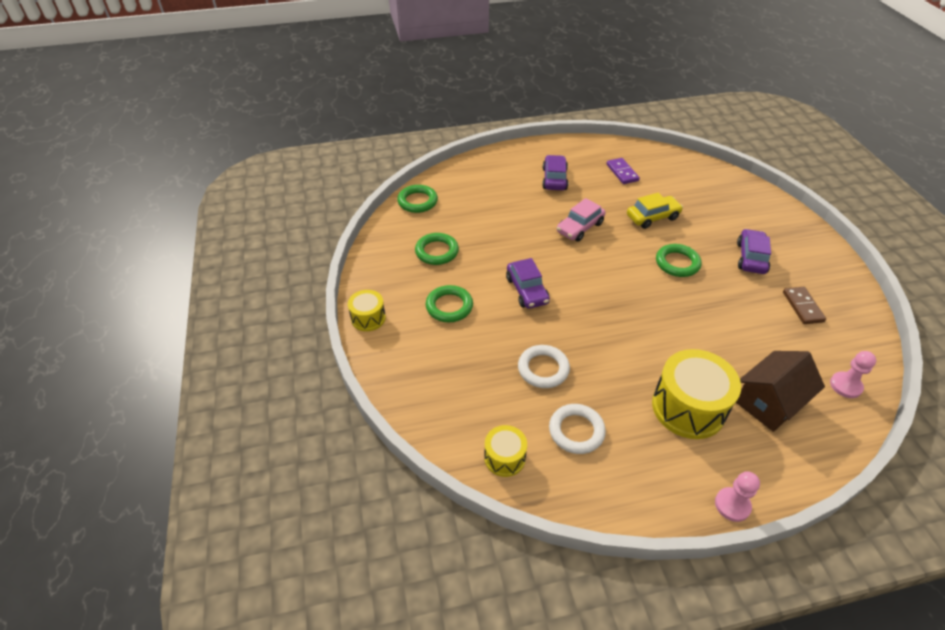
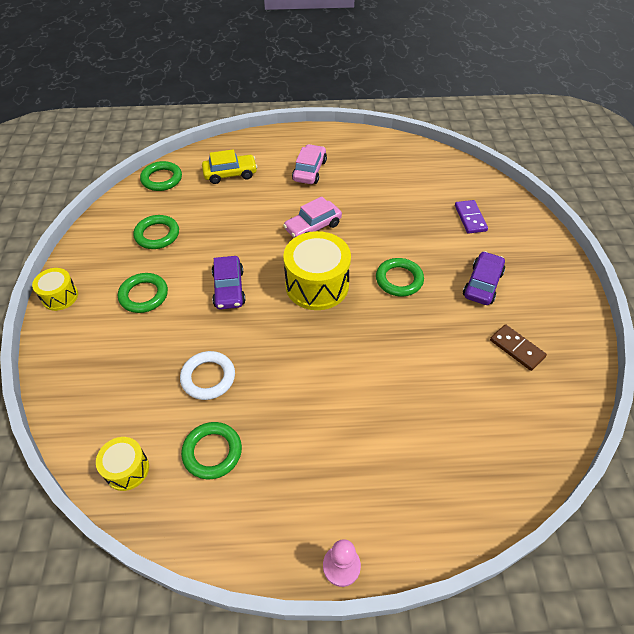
camera: 10 degrees right, 5 degrees up
purple car [542,155,568,190] -> pink car [292,144,327,184]
white ring [549,404,606,454] -> green ring [181,422,242,479]
purple domino [606,158,640,184] -> purple domino moved to [455,200,488,234]
yellow car [627,193,683,229] -> yellow car moved to [202,149,257,184]
yellow drum [652,349,741,439] -> yellow drum moved to [283,231,351,310]
brown house [736,351,825,432] -> none
brown domino [783,287,826,324] -> brown domino turned 45 degrees counterclockwise [490,324,547,371]
pink pawn [830,351,876,398] -> none

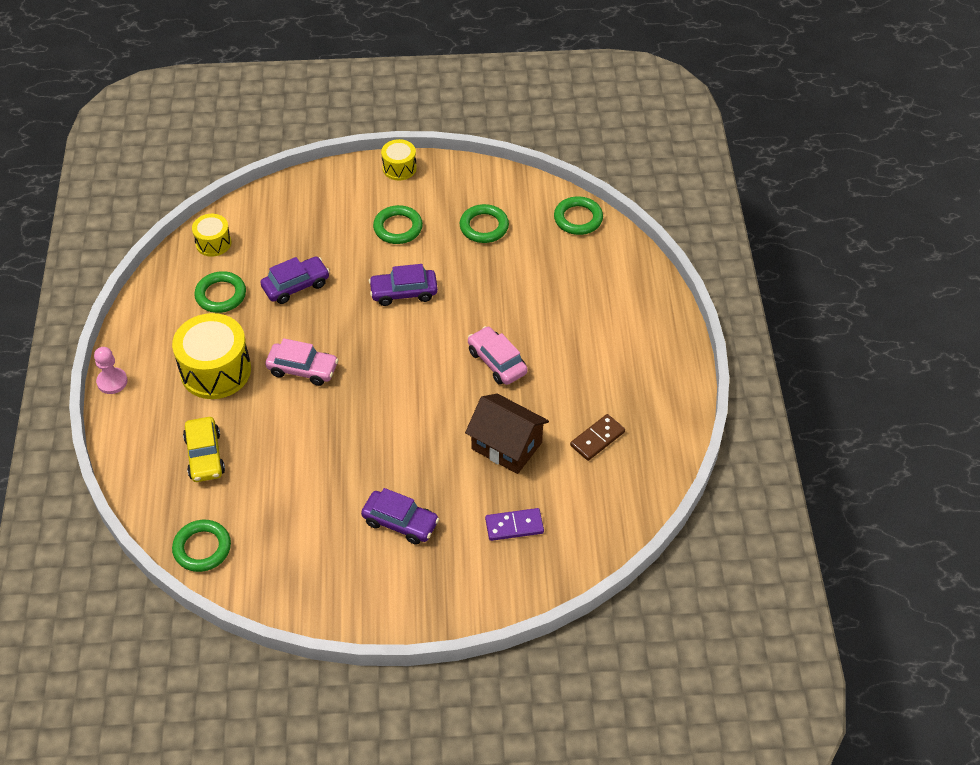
camera: 90 degrees right, 0 degrees up
white ring [180,351,235,400] -> purple car [260,257,330,304]
yellow car [202,149,257,184] -> yellow car moved to [183,417,225,482]
yellow drum [283,231,351,310] -> yellow drum moved to [172,313,251,399]
pink car [292,144,327,184] -> pink car moved to [265,338,338,386]
green ring [376,258,424,296] -> green ring moved to [172,520,231,572]
brown domino [490,324,547,371] -> brown domino moved to [570,414,625,461]
none -> brown house [465,393,549,474]

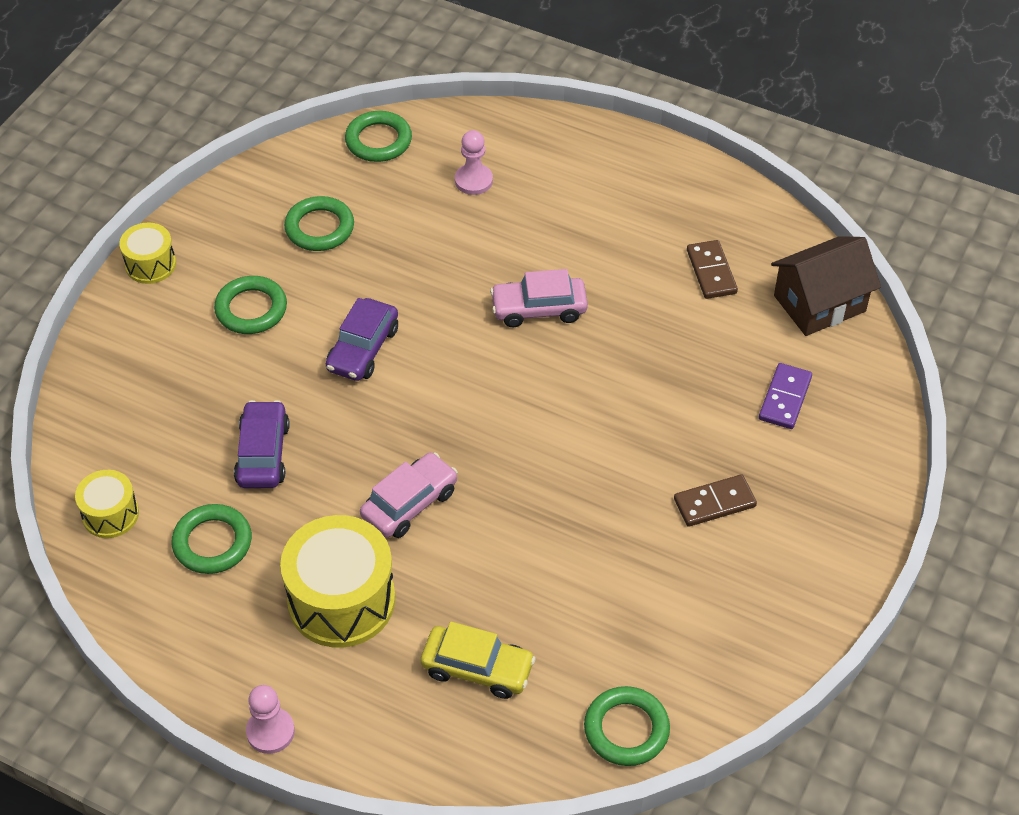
camera: 60 degrees left, 0 degrees up
purple car [361,488,439,545] -> brown domino [674,474,757,527]
brown house [465,393,549,474] -> brown house moved to [771,236,881,336]
none -> pink pawn [455,130,493,195]

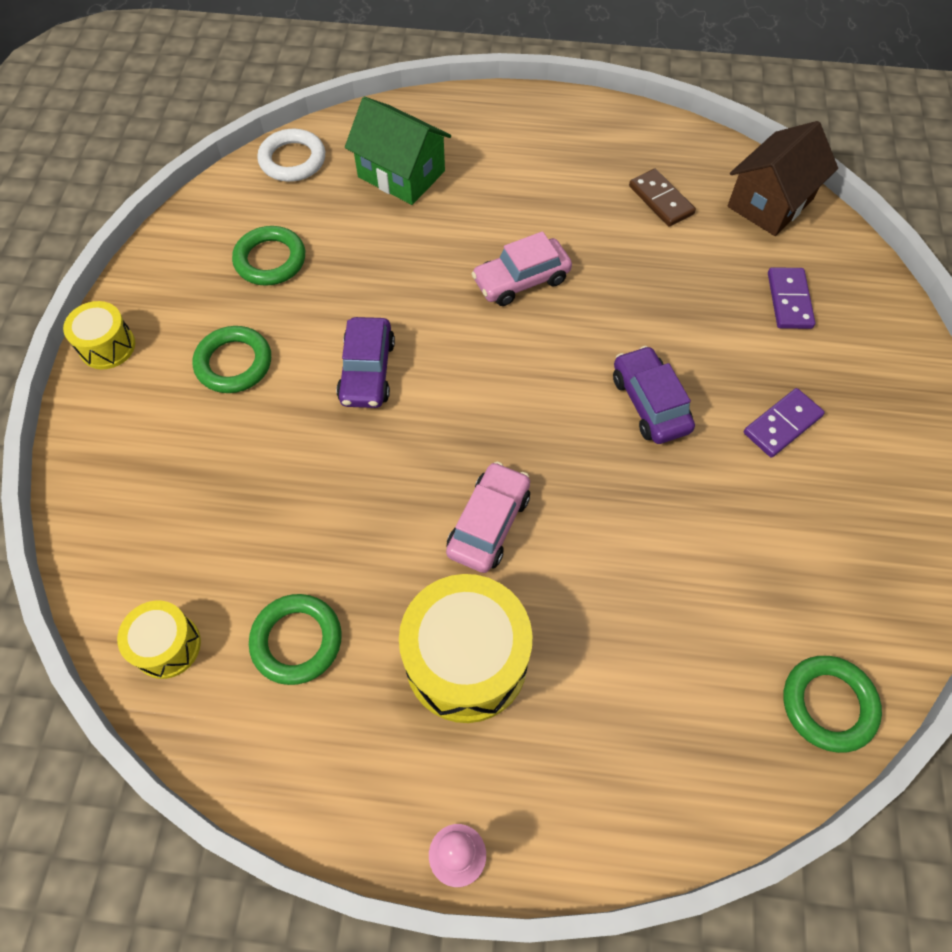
camera: 20 degrees left, 10 degrees up
purple car [234,400,290,488] -> purple car moved to [613,346,695,444]
green ring [345,111,412,162] -> white ring [257,129,325,182]
yellow car [421,622,536,699] -> none
pink pawn [455,130,493,195] -> green house [345,97,451,205]
brown domino [674,474,757,527] -> purple domino [744,388,825,458]

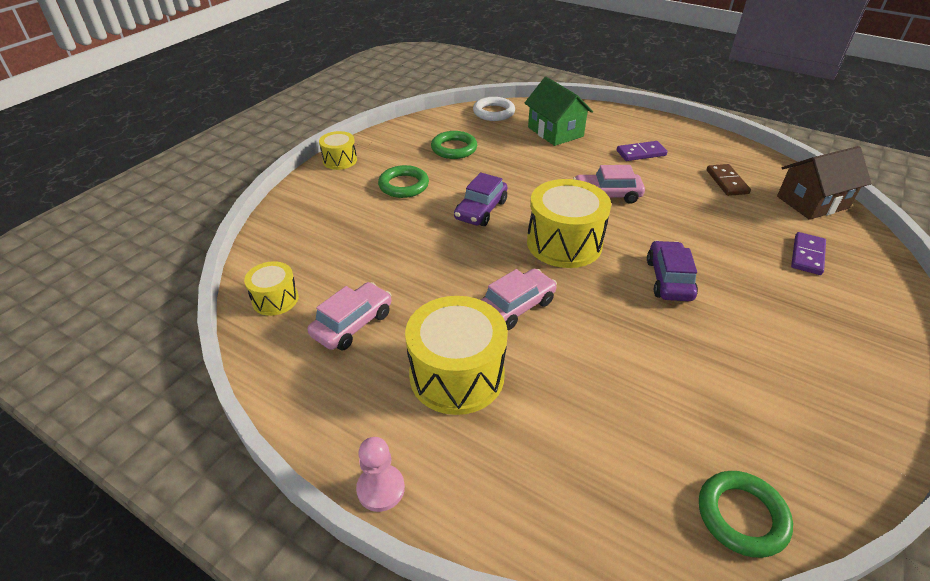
camera: 25 degrees right, 20 degrees down
green ring [249,594,342,685] -> pink car [307,282,391,350]
purple domino [744,388,825,458] -> purple domino moved to [617,141,667,161]
none -> yellow drum [527,179,611,268]

